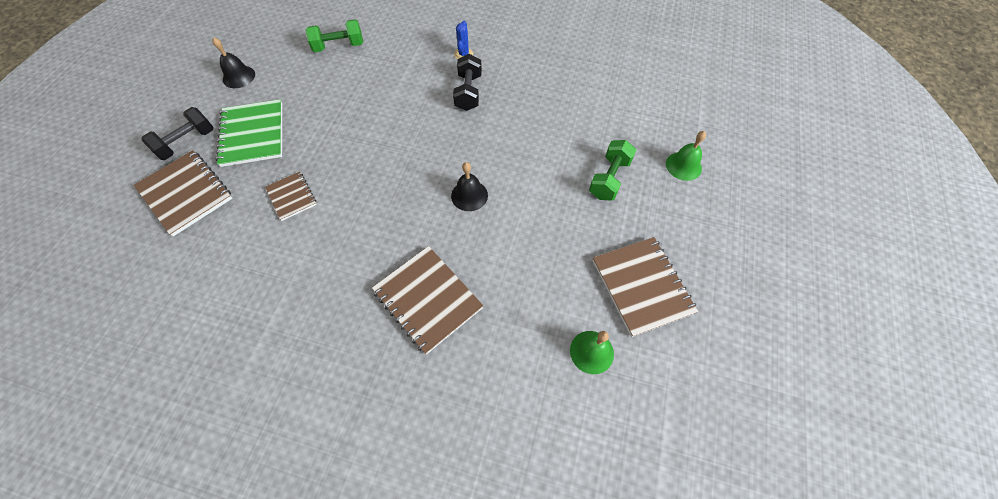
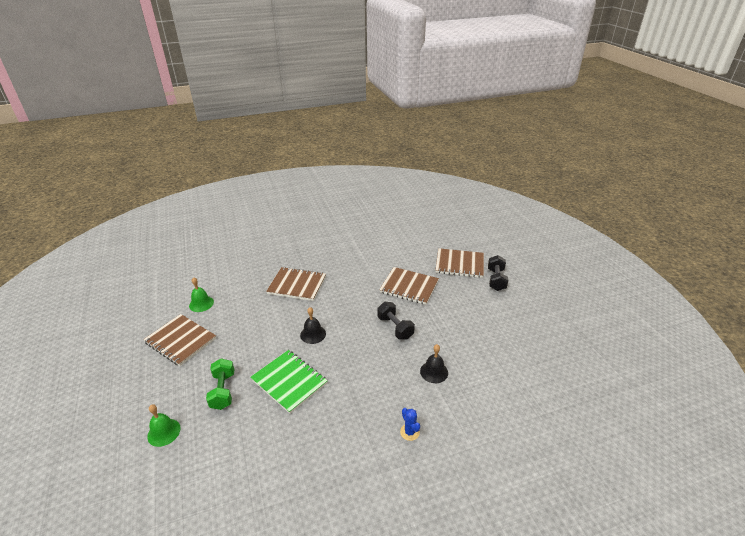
camera: 145 degrees right, 25 degrees down
black bell [212,37,255,88] -> black bell moved to [420,344,448,383]
green notebook [215,99,282,167] -> green notebook moved to [250,350,328,414]
brown notebook [265,171,317,221] -> brown notebook [379,267,439,305], size x1.74
green dumbbell [305,19,363,52] -> none
black dumbbell [453,54,482,111] -> black dumbbell moved to [377,302,415,340]

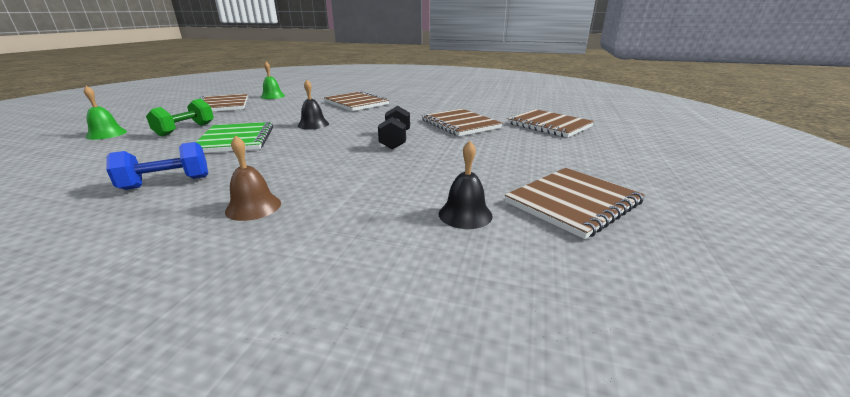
camera: 35 degrees right, 10 degrees down
blue cactus [400,408,420,441] -> brown bell [225,135,281,221]
black bell [420,344,448,383] -> black bell moved to [439,141,493,229]
black dumbbell [488,255,508,291] -> none
none -> blue dumbbell [106,142,208,190]
none -> brown notebook [505,168,645,239]

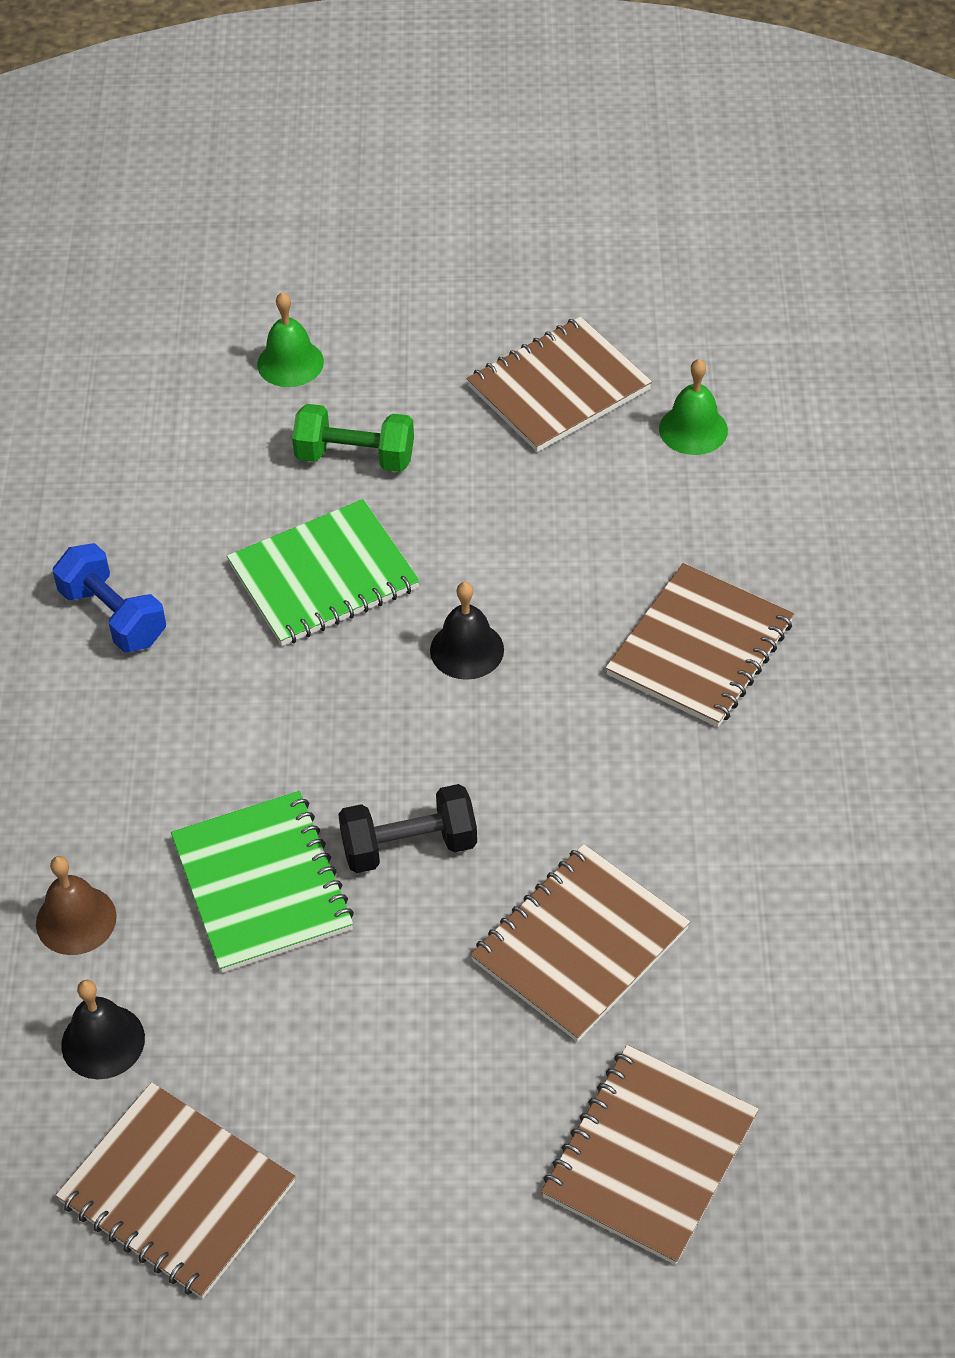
camera: 75 degrees right, 25 degrees up
brown bell [225,135,281,221] -> brown bell moved to [36,856,117,955]
none -> green notebook [171,791,354,973]

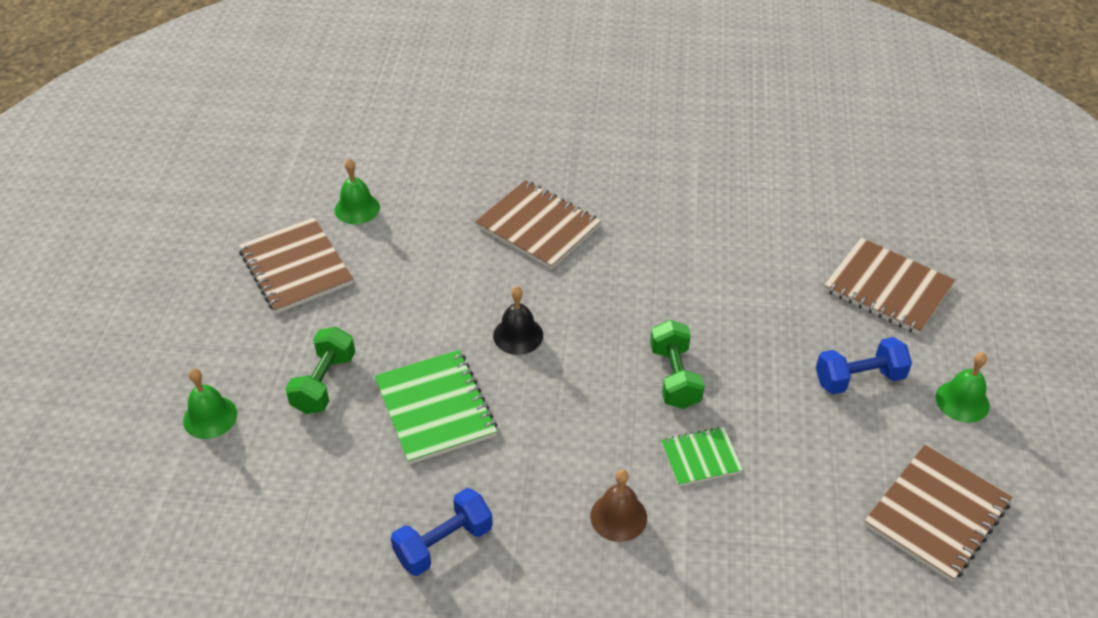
camera: 85 degrees left, 5 degrees down
brown bell [36,856,117,955] -> brown bell moved to [590,470,647,542]
black bell [61,980,145,1079] -> none
green notebook [171,791,354,973] -> green notebook [661,427,743,486], size x0.58
black dumbbell [338,784,477,873] -> green dumbbell [650,320,704,409]
brown notebook [470,844,690,1042] -> none
none -> blue dumbbell [816,337,912,394]
none -> green bell [936,353,990,423]

